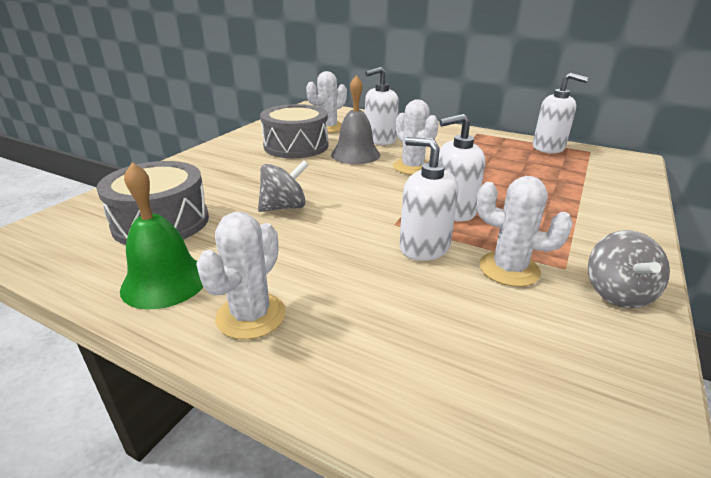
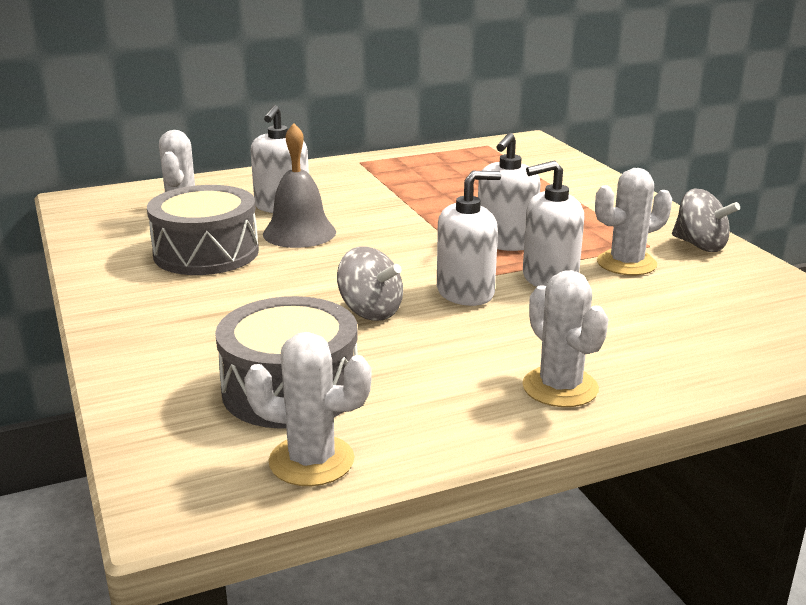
camera: 50 degrees left, 5 degrees down
green bell [120,162,203,309] -> none
grey spinning top [258,160,309,212] -> grey spinning top turned 120 degrees clockwise [337,247,403,321]
white cactus [393,100,439,175] -> white cactus moved to [244,332,372,486]
white soap dispenser [533,73,588,153] -> white soap dispenser moved to [437,171,501,306]

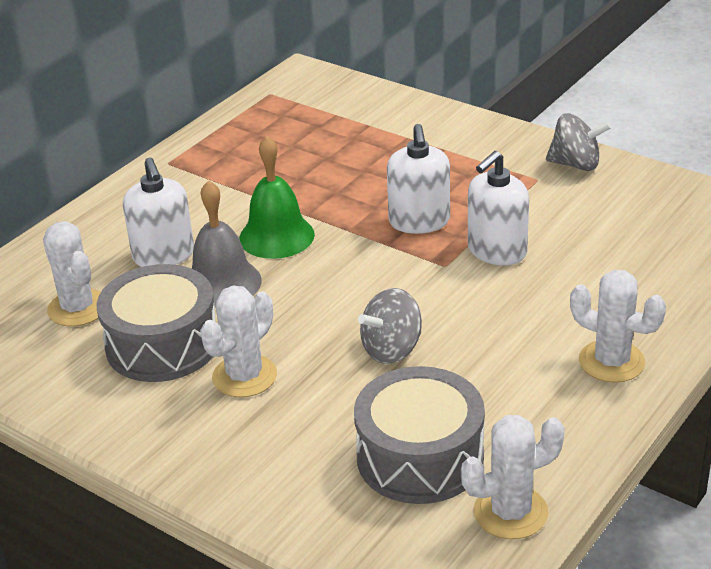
camera: 30 degrees left, 10 degrees up
grey spinning top [337,247,403,321] -> grey spinning top turned 135 degrees clockwise [358,288,422,364]
white soap dispenser [437,171,501,306] -> none
white cactus [595,168,672,275] -> white cactus moved to [200,285,277,397]
none -> green bell [239,136,315,259]

